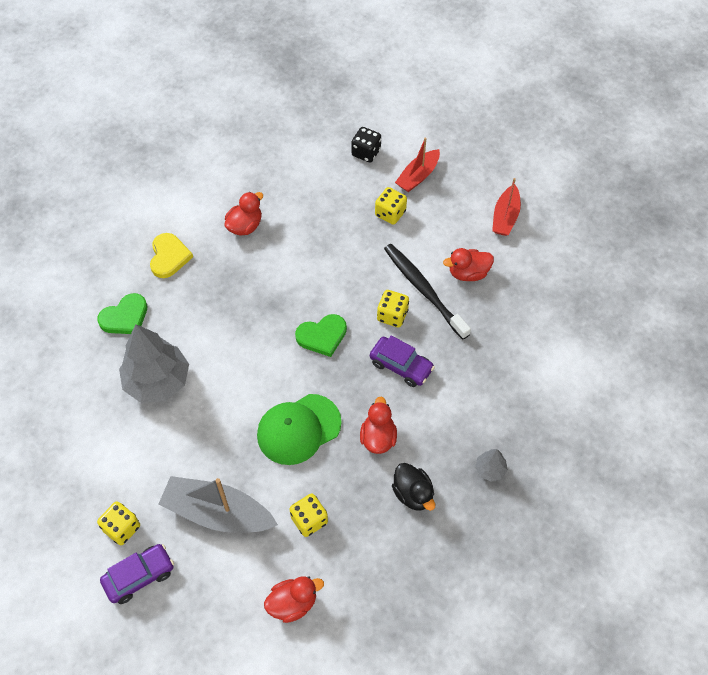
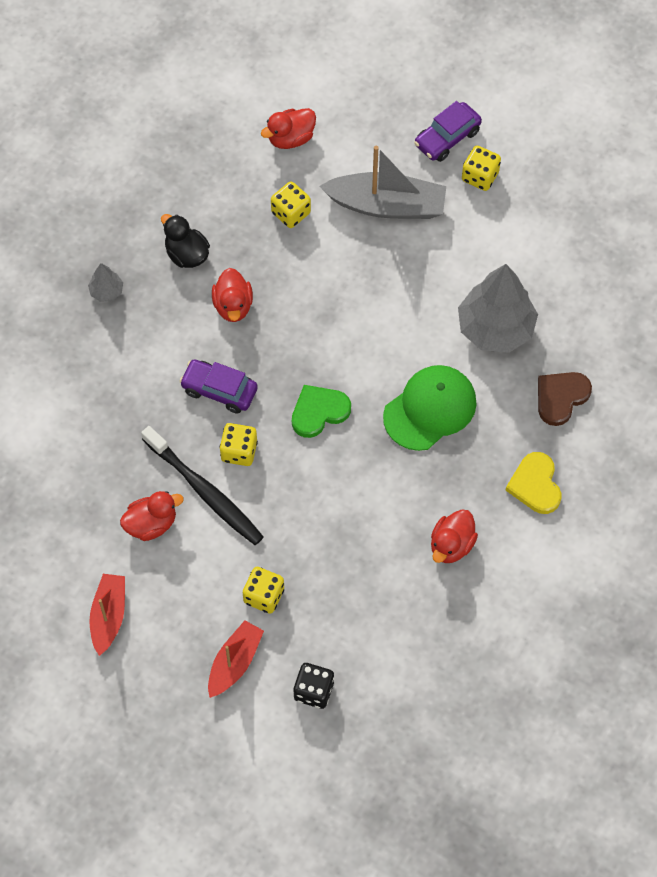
camera: 170 degrees right, 5 degrees up
green heart [97,293,147,334] -> brown heart [538,372,592,426]
green cap [257,394,342,465] -> green cap moved to [383,365,477,451]

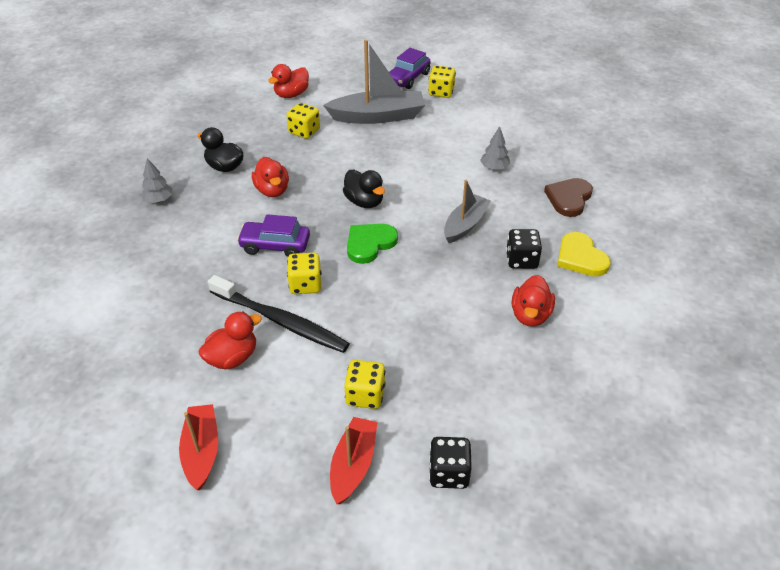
camera: 15 degrees left, 20 degrees down
green cap [383,365,477,451] -> grey boat [444,180,491,243]
grey tree [458,264,538,353] -> grey tree [480,126,510,170], size x0.45
none -> black duck [343,170,385,208]
none -> black dice [506,229,542,269]

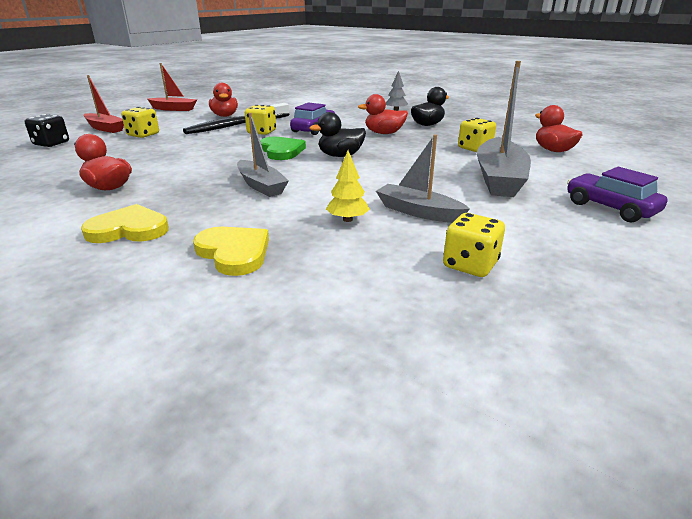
camera: 110 degrees right, 15 degrees down
yellow dice [428,66,456,98] -> yellow dice moved to [443,213,505,277]
grey tree [480,126,510,170] -> yellow tree [326,150,370,222]
black dice [506,229,542,269] -> none
brown heart [544,178,593,217] -> yellow heart [193,227,269,276]
none -> grey boat [376,134,470,223]

